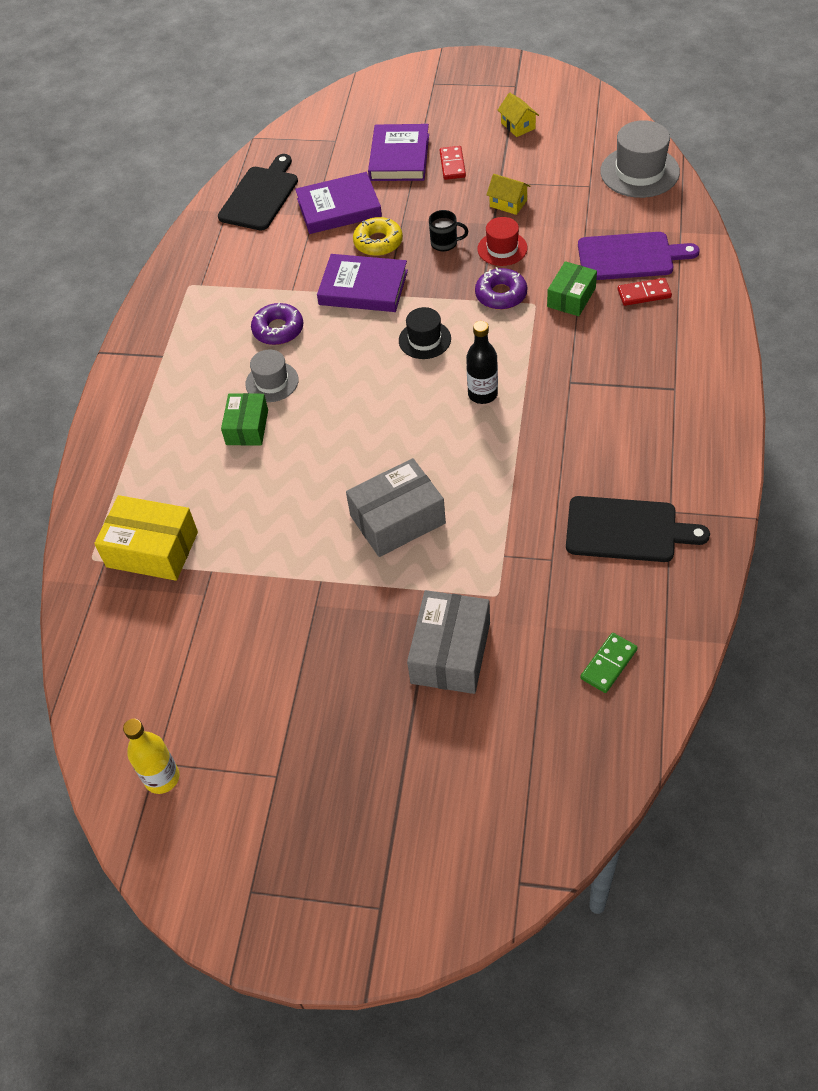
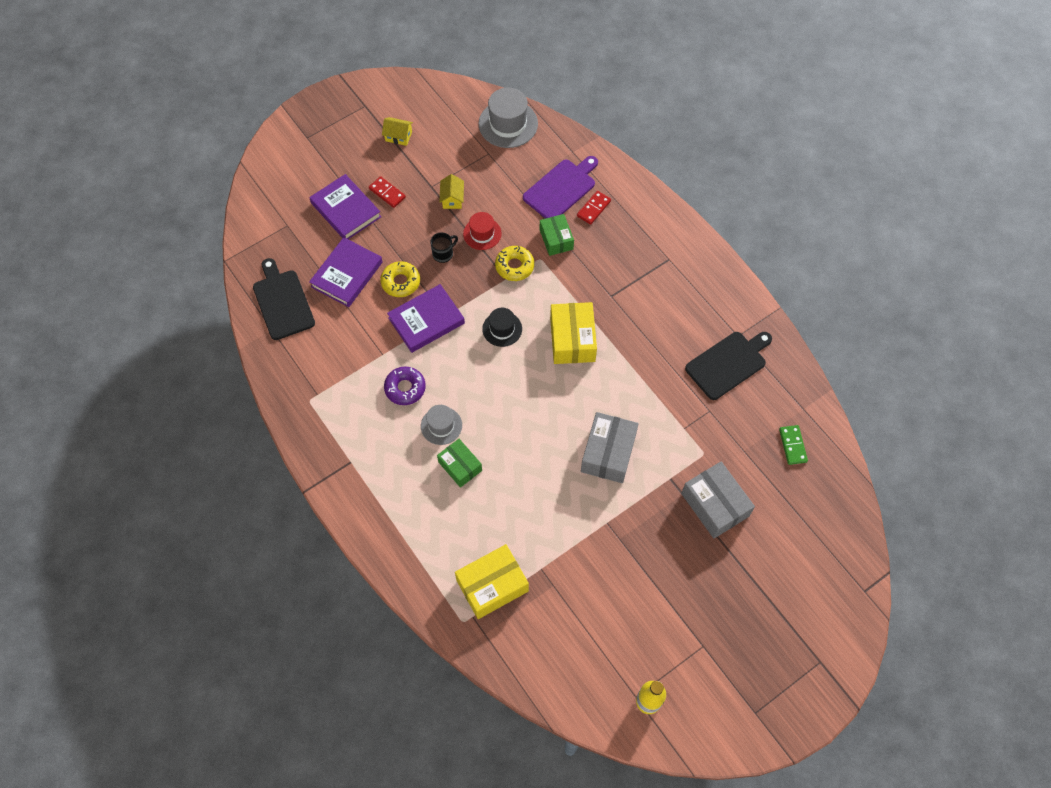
camera: 50 degrees left, 10 degrees up
black bottle [466,321,498,404] -> yellow box [550,302,597,364]
purple donut [475,267,527,310] -> yellow donut [495,246,534,281]
yellow house [486,174,530,215] -> yellow house turned 75 degrees counterclockwise [439,174,464,209]

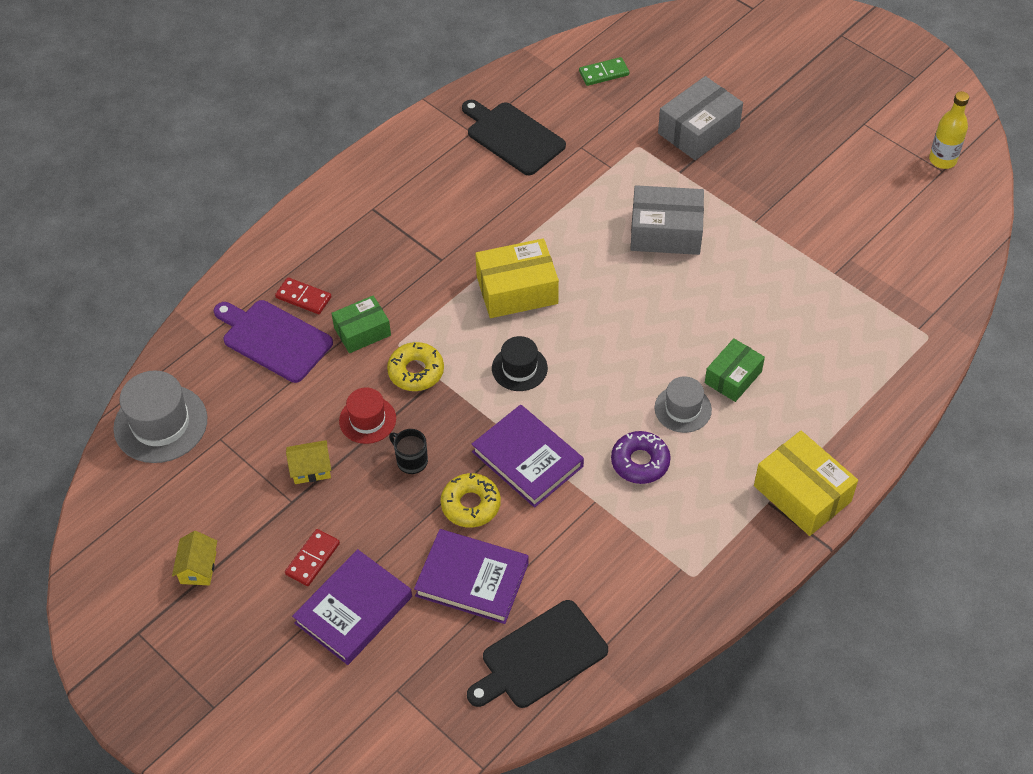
camera: 100 degrees left, 10 degrees down
yellow box [455,544,529,619] -> yellow box moved to [754,431,858,536]

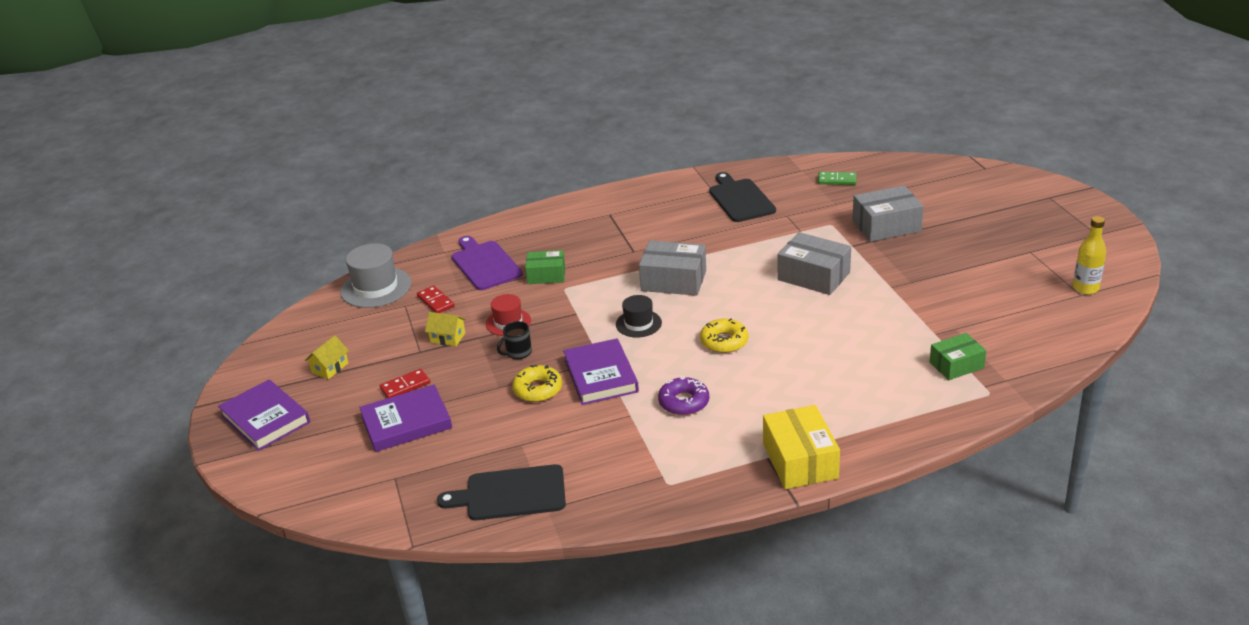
camera: 30 degrees right, 20 degrees down
red domino [275,277,331,314] -> red domino moved to [417,286,455,313]
yellow donut [387,342,444,391] -> yellow donut moved to [700,319,748,353]
black mug [389,429,428,474] -> black mug turned 105 degrees counterclockwise [497,321,532,359]
purple book [414,529,529,624] -> purple book moved to [218,379,310,451]
yellow box [475,238,559,318] -> grey box [639,241,706,296]
grey hat [654,377,712,433] -> none
green box [705,338,765,402] -> green box moved to [930,333,986,380]

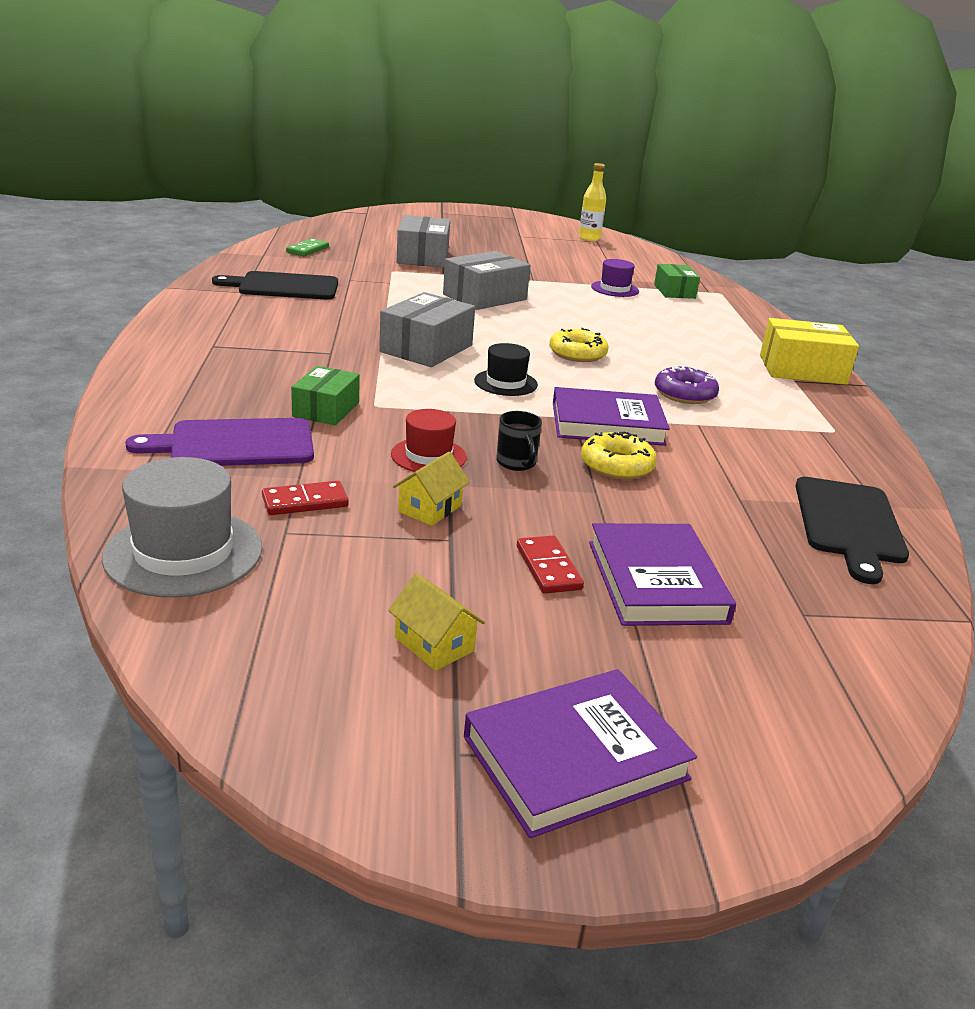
camera: 80 degrees left, 5 degrees down
none -> purple hat [591,259,639,297]

